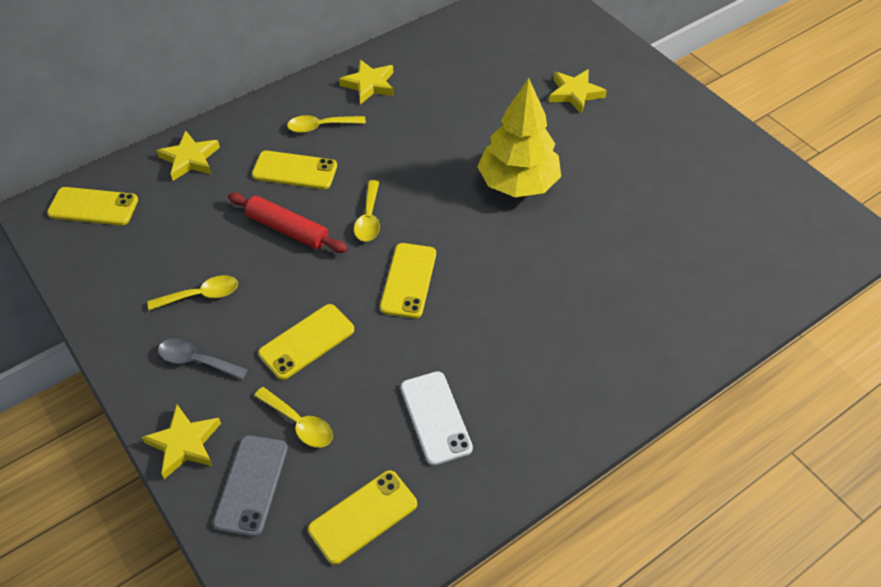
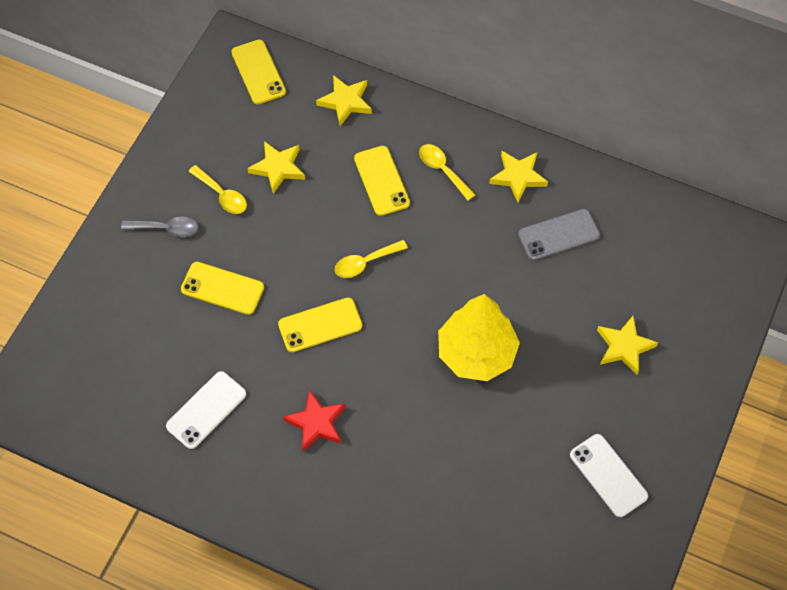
camera: 60 degrees right, 10 degrees up
yellow star [141,405,221,479] -> yellow star moved to [247,141,305,194]
grey spoon [158,338,248,380] -> grey spoon turned 105 degrees clockwise [121,217,198,237]
grey phone [213,435,288,537] -> grey phone moved to [518,209,600,261]
red rolling pin [228,192,348,253] -> none
yellow spoon [254,387,333,448] -> none
yellow phone [308,470,417,565] -> none
none -> red star [283,390,345,451]
none -> white phone [570,434,648,517]

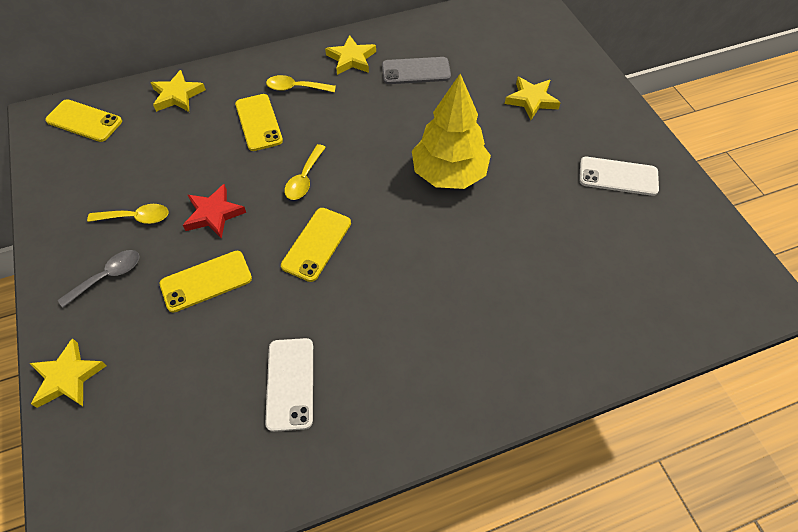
camera: 45 degrees left, 5 degrees down
yellow star [247,141,305,194] -> yellow star moved to [30,338,107,408]
red star [283,390,345,451] -> red star moved to [183,184,246,239]
yellow phone [354,146,410,216] -> yellow phone turned 45 degrees clockwise [235,94,283,151]
grey phone [518,209,600,261] -> grey phone turned 60 degrees clockwise [382,57,451,84]

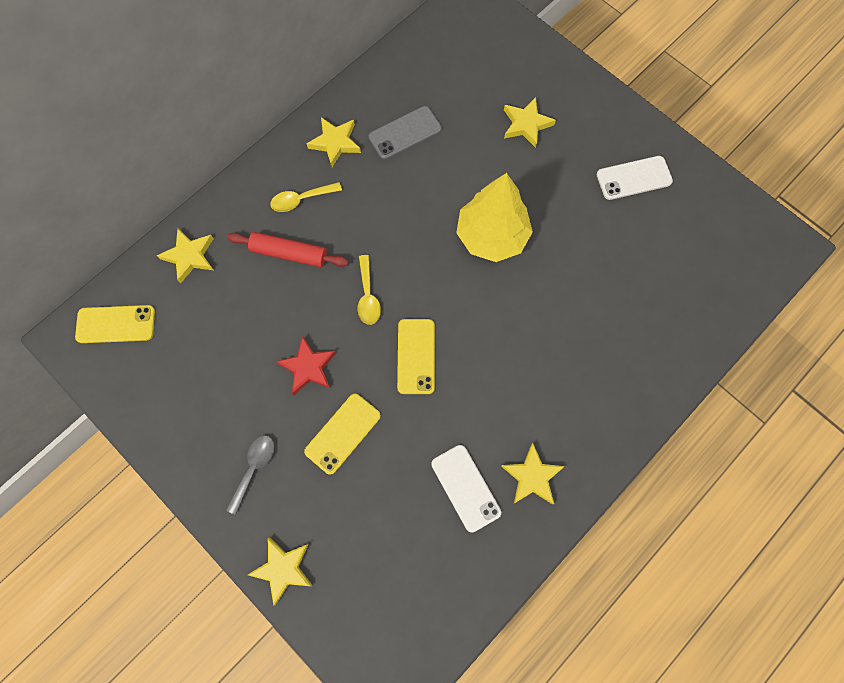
camera: 25 degrees left, 15 degrees up
yellow spoon [87,204,168,224] -> none
yellow phone [235,94,283,151] -> red rolling pin [227,232,349,267]
none -> yellow star [501,443,565,504]

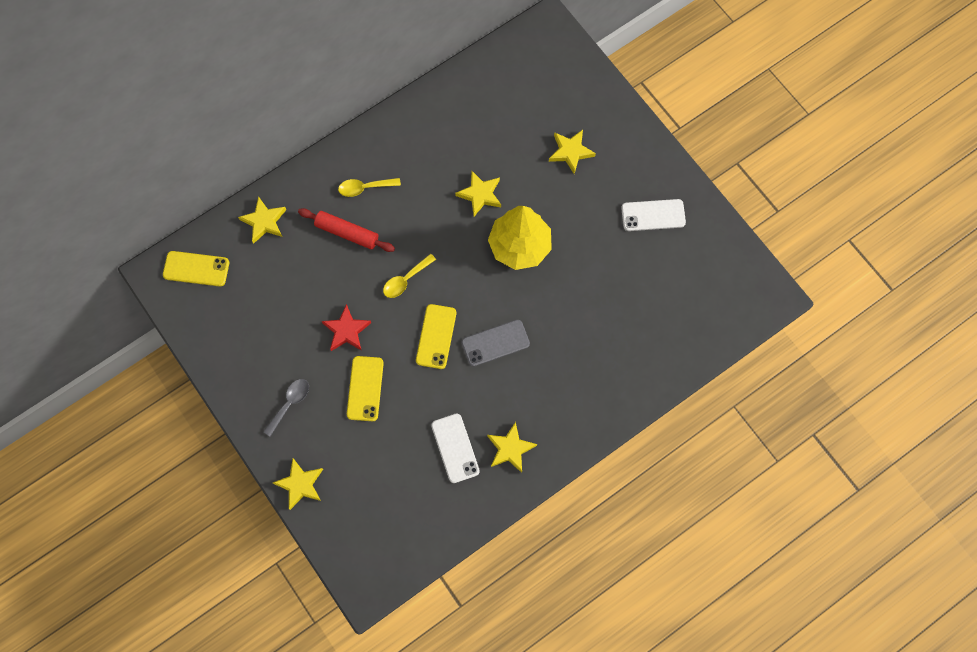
camera: 10 degrees right, 0 degrees up
yellow phone [304,394,381,475] -> yellow phone turned 45 degrees counterclockwise [347,356,384,421]
yellow star [307,117,361,167] -> yellow star moved to [455,171,501,216]
yellow spoon [358,255,381,325] -> yellow spoon turned 45 degrees clockwise [383,254,436,298]
grey phone [368,106,441,159] -> grey phone moved to [462,320,530,366]

